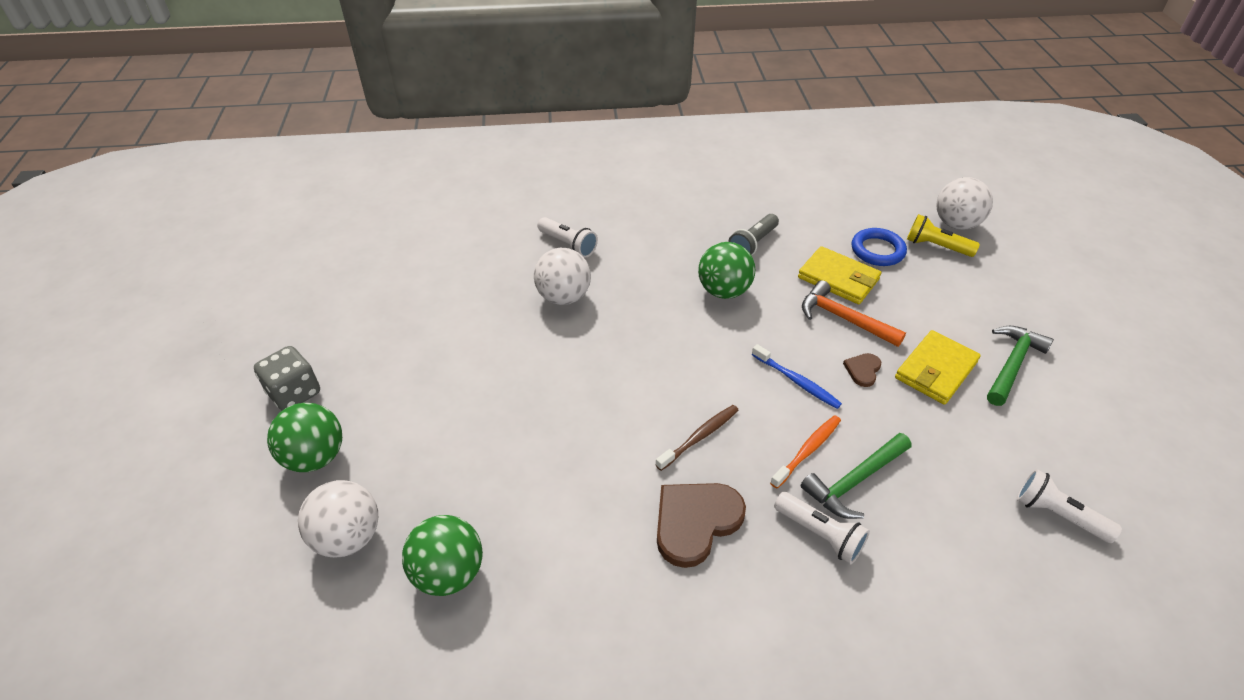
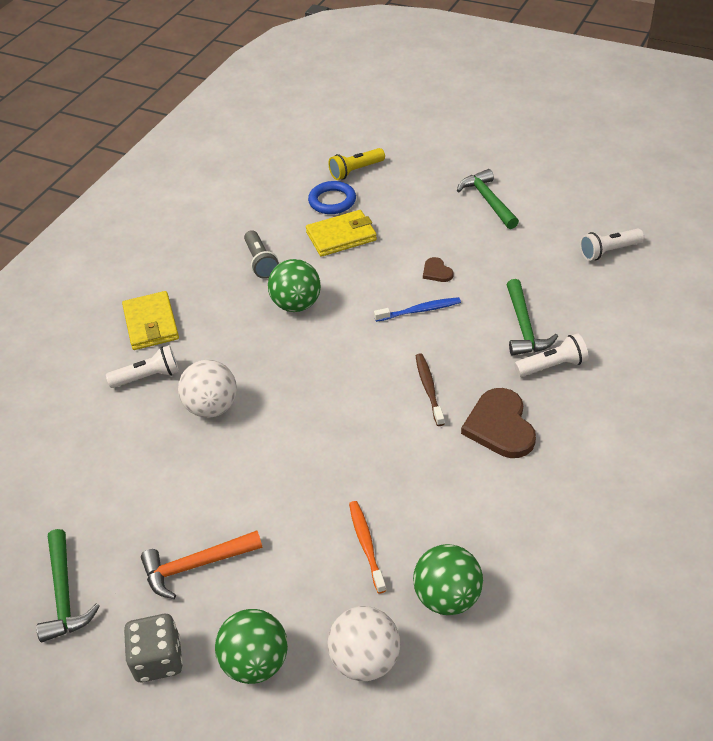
camera: 55 degrees left, 0 degrees up
orange toothbrush [770,415,841,489] -> orange toothbrush moved to [349,501,386,594]
orange hammer [802,280,906,347] -> orange hammer moved to [141,531,262,599]
yellow wallet [895,330,981,405] -> yellow wallet moved to [122,291,179,350]
white ball [936,177,993,230] -> none
none -> green hammer [36,529,100,642]

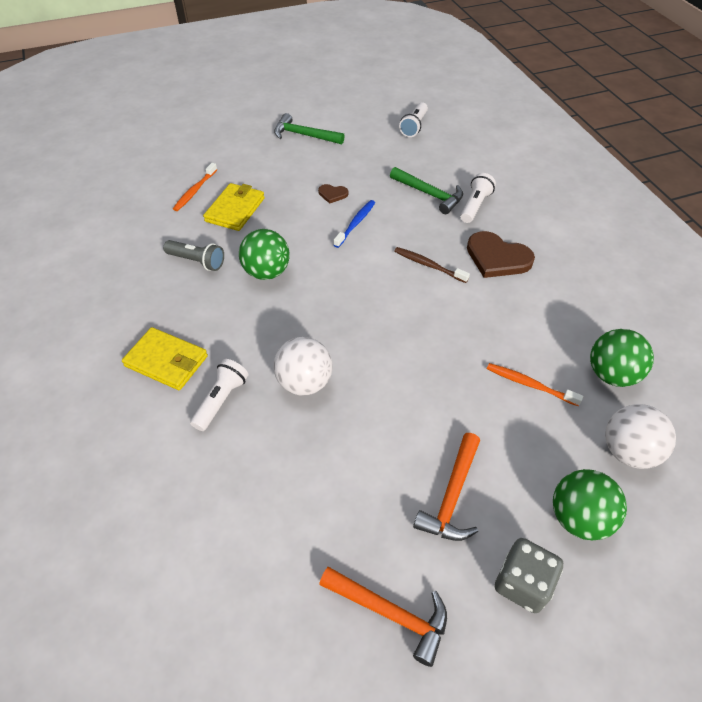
camera: 50 degrees left, 5 degrees up
green hammer [36,529,100,642] -> orange hammer [319,567,447,667]
blue ring [308,181,356,214] -> orange toothbrush [173,163,217,211]
yellow flashlight [328,148,385,180] -> none

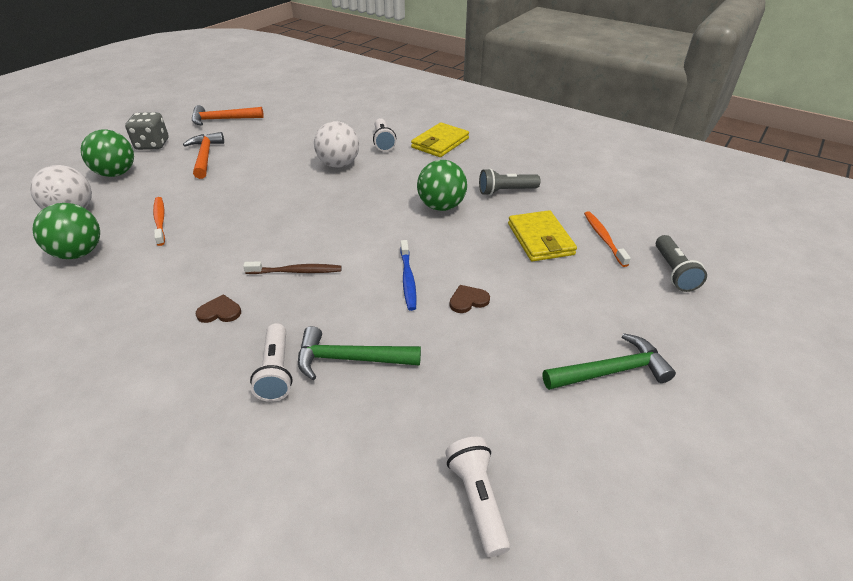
camera: 145 degrees right, 10 degrees down
yellow wallet [122,327,208,390] -> yellow wallet turned 45 degrees counterclockwise [411,122,469,157]
brown heart [467,231,535,278] -> brown heart [195,294,241,323], size x0.49
orange toothbrush [487,363,583,406] -> orange toothbrush turned 105 degrees counterclockwise [153,197,165,246]
none -> grey flashlight [656,235,707,292]

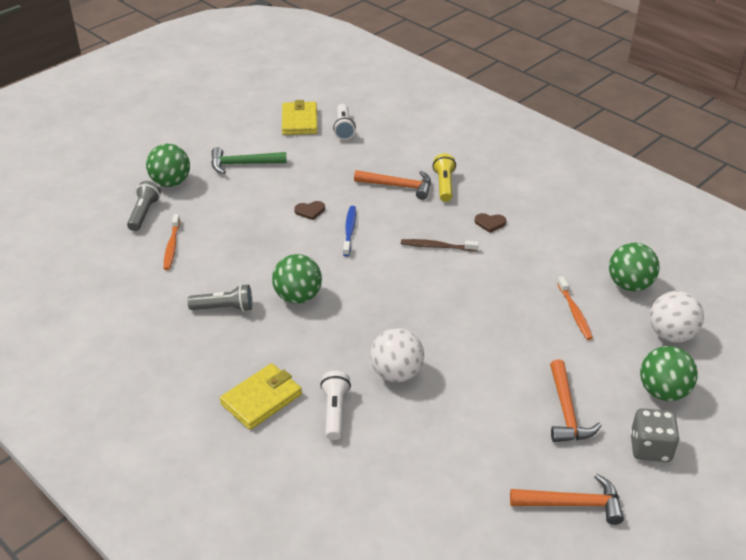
camera: 170 degrees left, 0 degrees up
white flashlight [250,323,292,402] -> yellow flashlight [433,153,456,202]
green hammer [298,326,421,380] -> orange hammer [354,170,431,200]
yellow wallet [508,210,577,262] -> yellow wallet moved to [282,100,318,135]
none -> green ball [146,144,190,187]

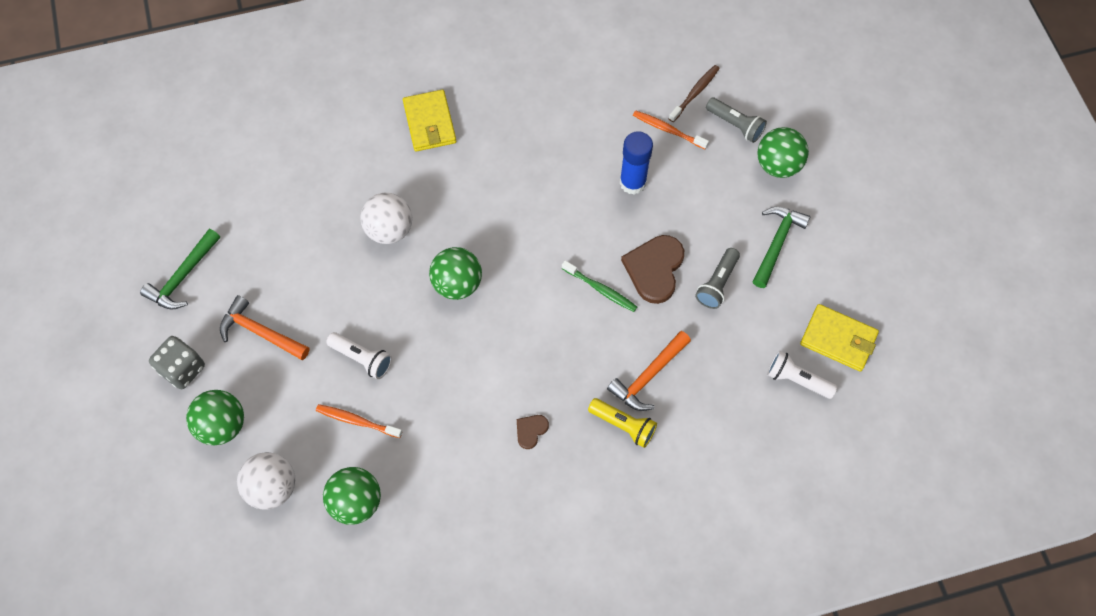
camera: 120 degrees right, 25 degrees up
grey flashlight [188,284,252,312] -> grey flashlight moved to [695,248,740,309]
green ball [272,254,322,304] -> green ball moved to [429,247,482,300]
brown heart [294,201,325,220] -> brown heart [621,235,684,304], size x2.03
white flashlight [320,371,351,440] -> white flashlight moved to [326,332,392,379]
blue toothbrush [343,206,356,256] -> green toothbrush [562,260,637,312]
brown toothbrush [401,239,479,252] -> brown toothbrush moved to [668,65,720,122]
orange hammer [510,474,624,525] -> green hammer [140,229,220,310]
none -> blue glue stick [620,131,653,195]

